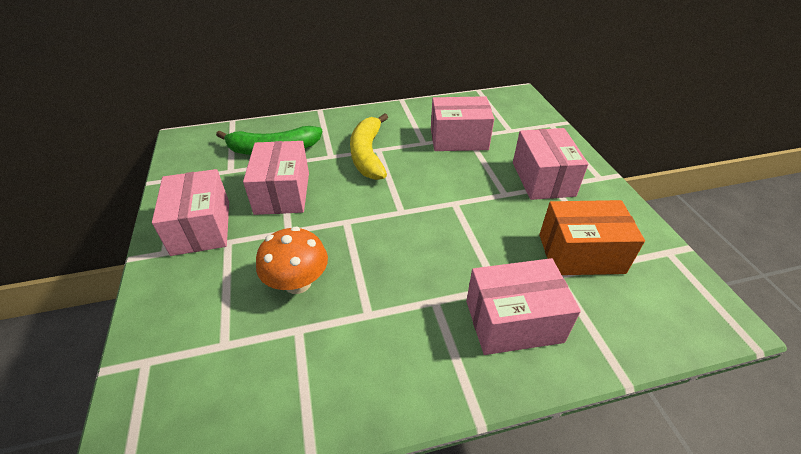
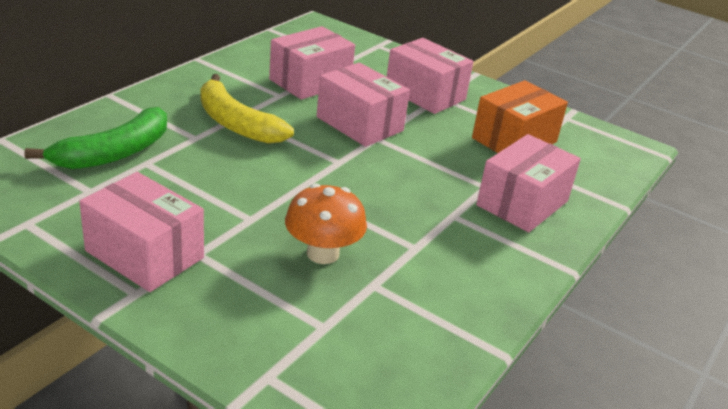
camera: 45 degrees left, 10 degrees down
pink box [243,141,309,215] -> pink box moved to [317,62,410,147]

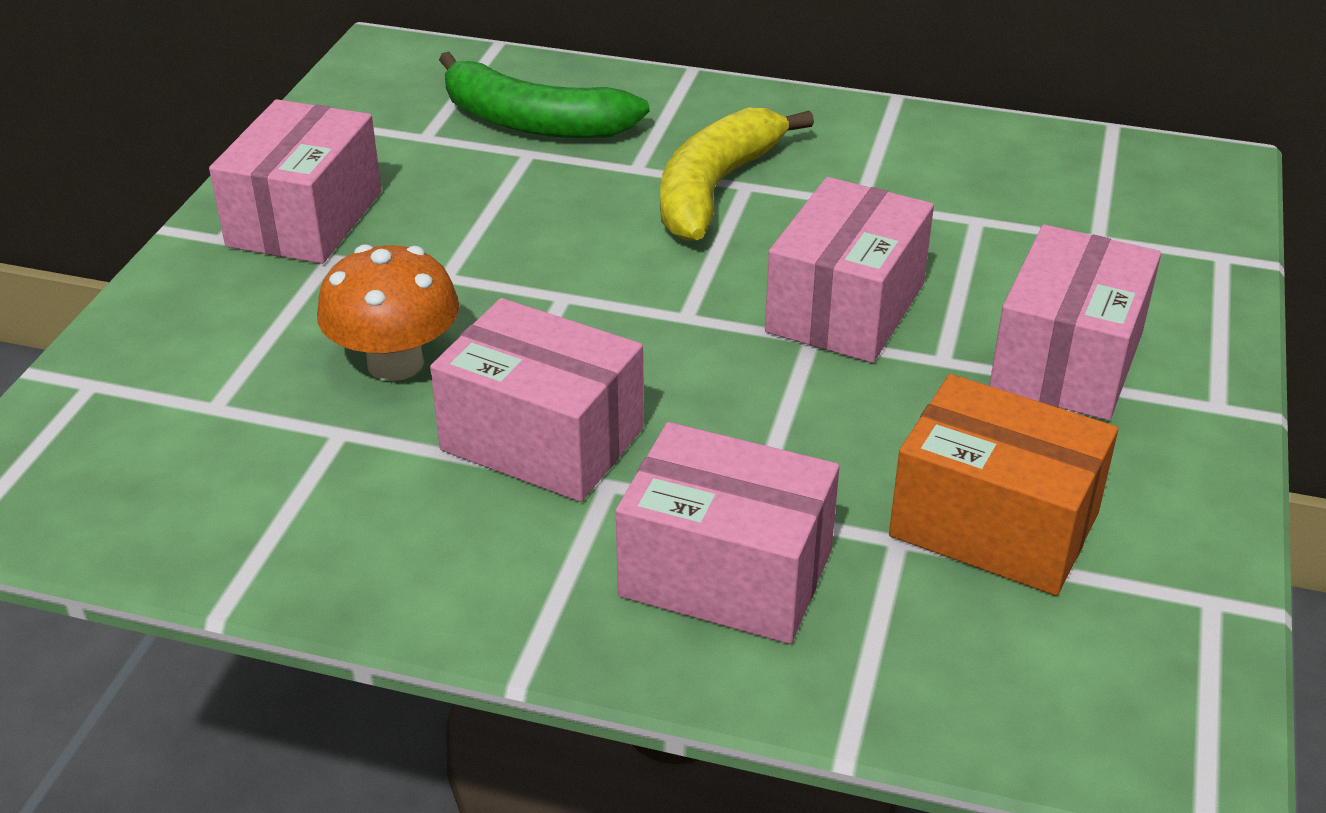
camera: 75 degrees right, 5 degrees up
pink box [269,26,355,100] -> pink box moved to [430,298,644,502]

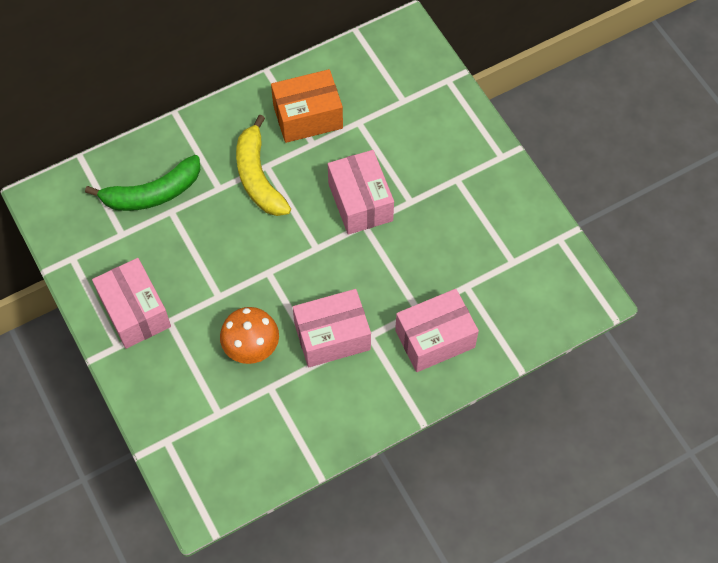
camera: 45 degrees left, 25 degrees up
orange box [889,374,1118,596] -> orange box moved to [271,69,343,143]
pink box [989,224,1161,420] -> none

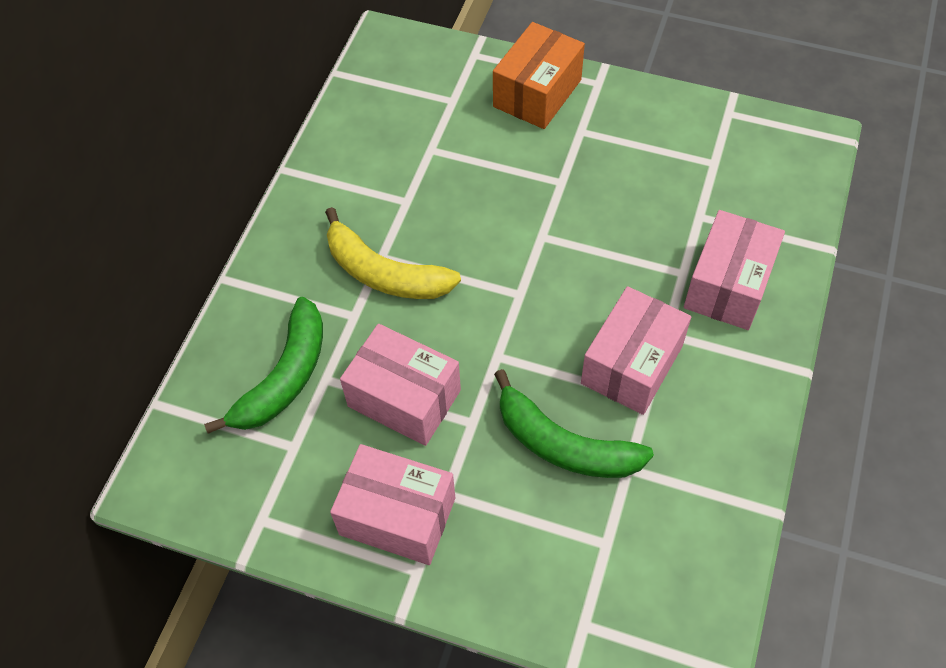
camera: 40 degrees left, 5 degrees down
orange mushroom [220,307,279,364] -> green banana [494,369,654,478]
orange box [271,69,343,143] -> orange box moved to [493,22,585,129]
pink box [328,150,394,235] -> pink box moved to [340,324,461,446]

